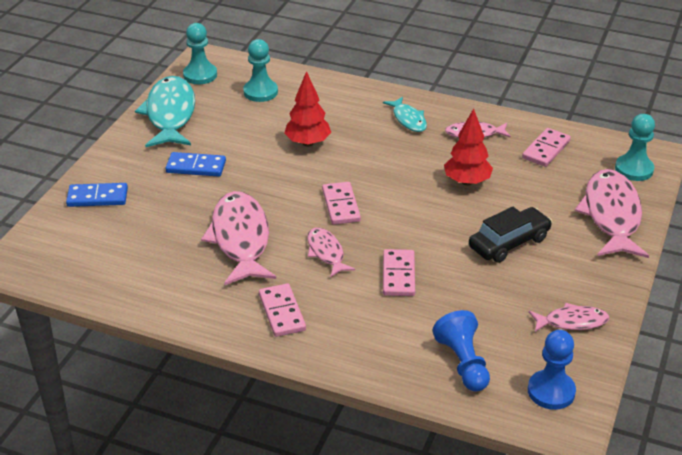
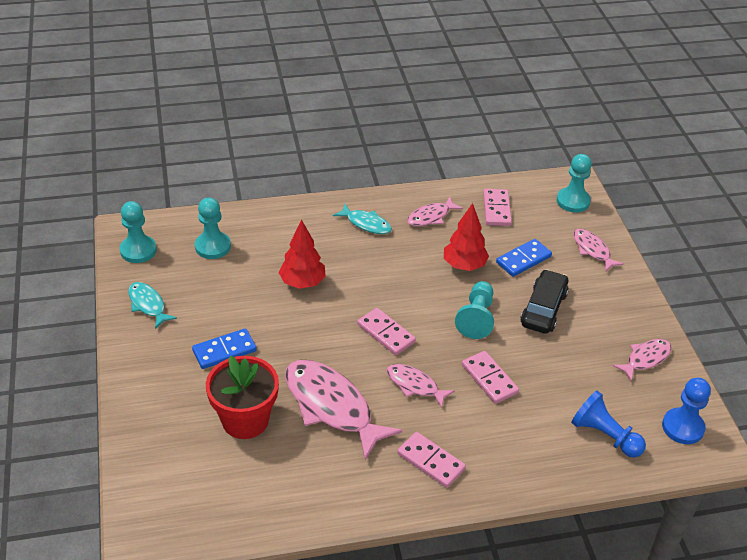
camera: 35 degrees left, 5 degrees up
blue domino [66,183,128,207] -> blue domino moved to [496,239,552,277]
turquoise fish [135,76,195,147] -> turquoise fish [128,282,177,329], size x0.53
pink fish [575,169,649,258] -> pink fish [573,229,624,271], size x0.53
none -> red flower pot [206,356,279,439]
none -> turquoise pawn [455,281,494,339]

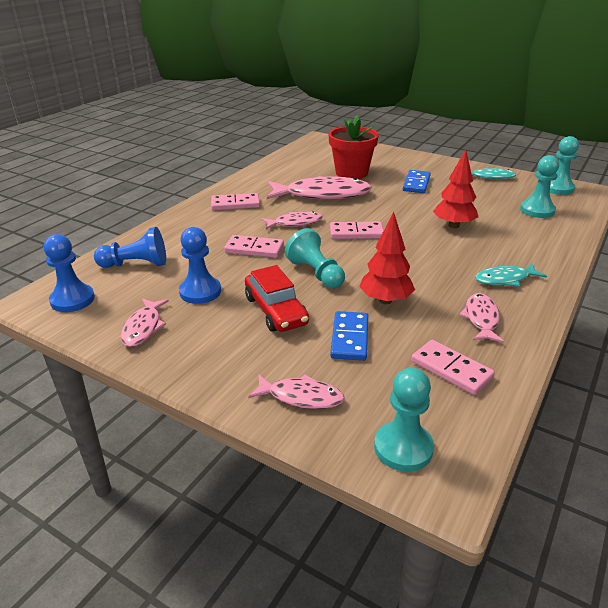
camera: 135 degrees right, 10 degrees down
black car [520,269,569,334] -> red car [245,265,309,332]
none -> blue pawn [179,227,221,304]

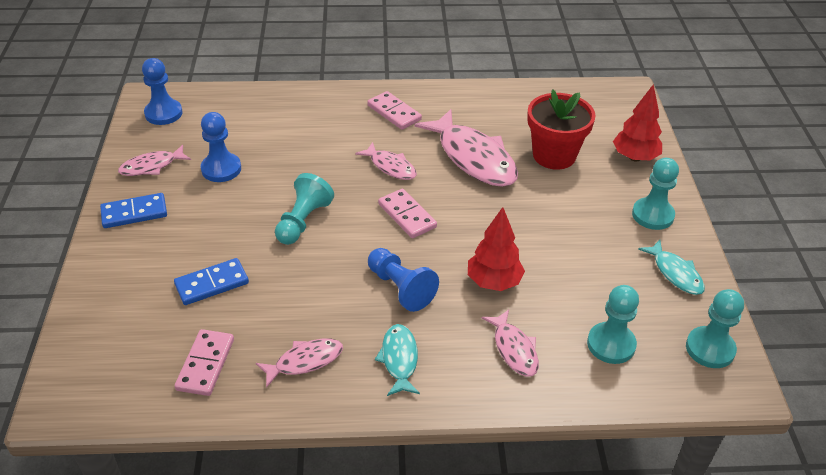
camera: 55 degrees right, 10 degrees up
blue pawn [94,227,166,268] -> blue pawn moved to [368,248,439,312]
pink domino [224,235,284,258] -> none
red car [245,265,309,332] -> none
pink fish [248,374,345,409] -> pink fish moved to [482,309,539,377]
red tree [359,212,415,304] -> red tree moved to [613,84,662,162]
turquoise pawn [374,368,434,472] -> turquoise pawn moved to [632,158,679,230]
blue domino [403,170,431,193] -> blue domino moved to [100,193,167,228]
turquoise fish [475,264,547,287] -> turquoise fish turned 45 degrees clockwise [375,324,420,396]

